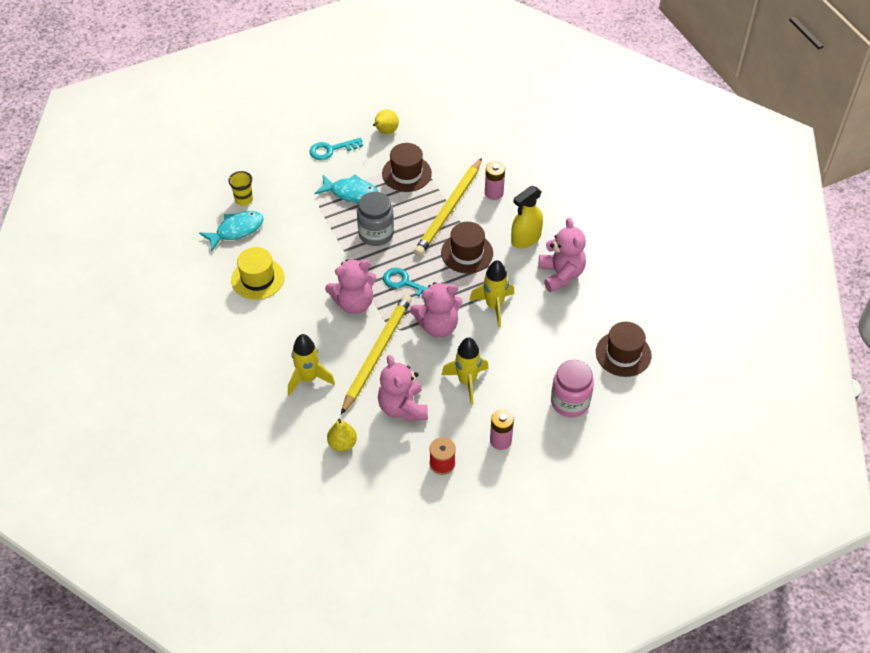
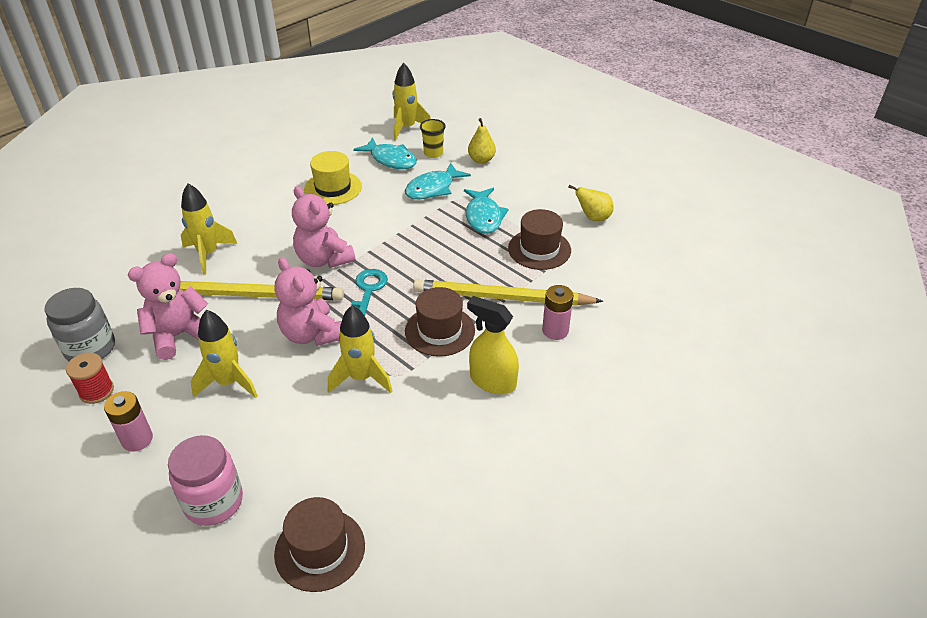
camera: 70 degrees right, 10 degrees down
turquoise key [309,138,363,160] -> none
yellow pear [327,419,357,452] -> yellow pear moved to [468,118,496,164]
grey jar [357,192,394,246] -> grey jar moved to [45,288,115,361]
pink teddy bear [539,218,586,292] -> none
none -> yellow rocket [393,63,431,141]
none -> turquoise fish [405,162,471,199]

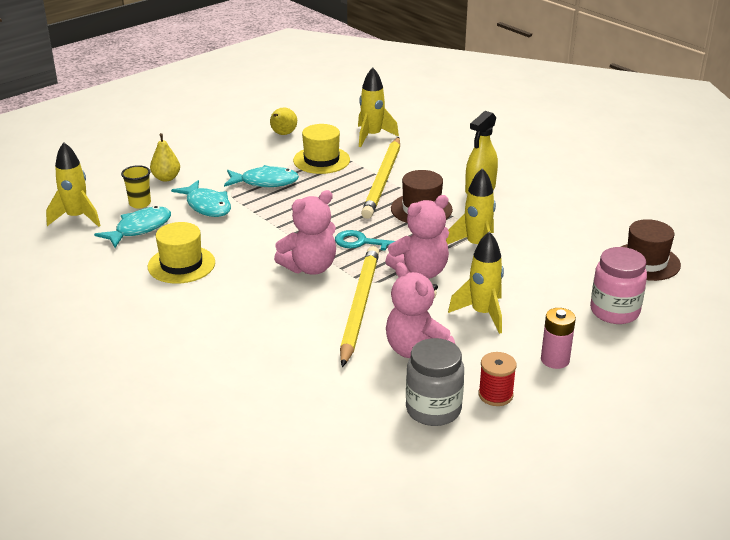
camera: 85 degrees left, 10 degrees down
yellow rocket [181,184,237,275] -> yellow rocket moved to [358,67,399,147]
brown hat [508,209,571,270] -> yellow hat [293,124,350,174]
pink battery [542,285,573,340] -> none

